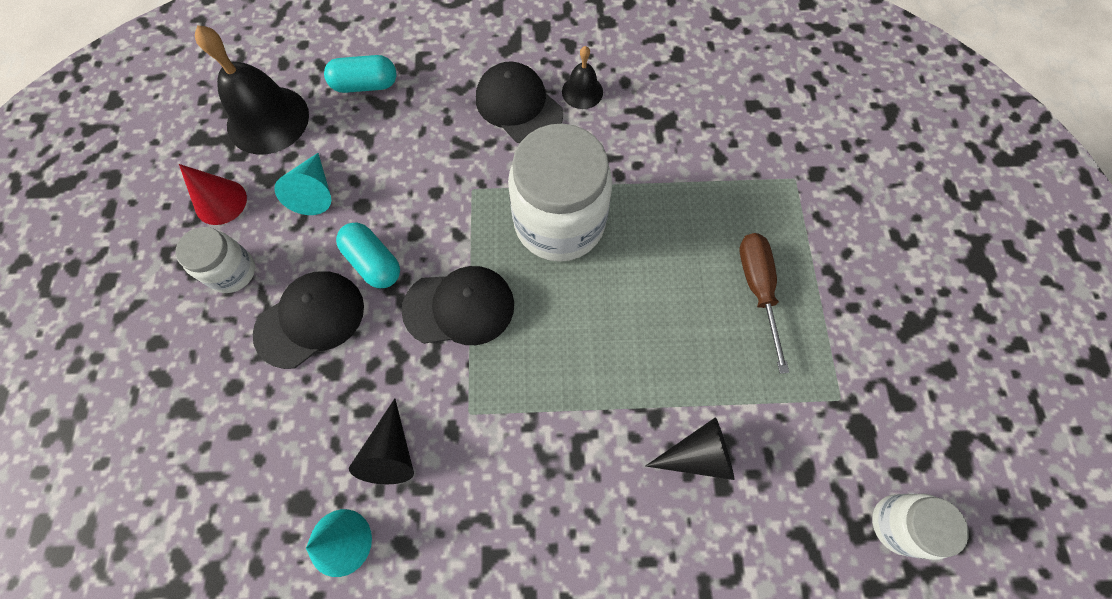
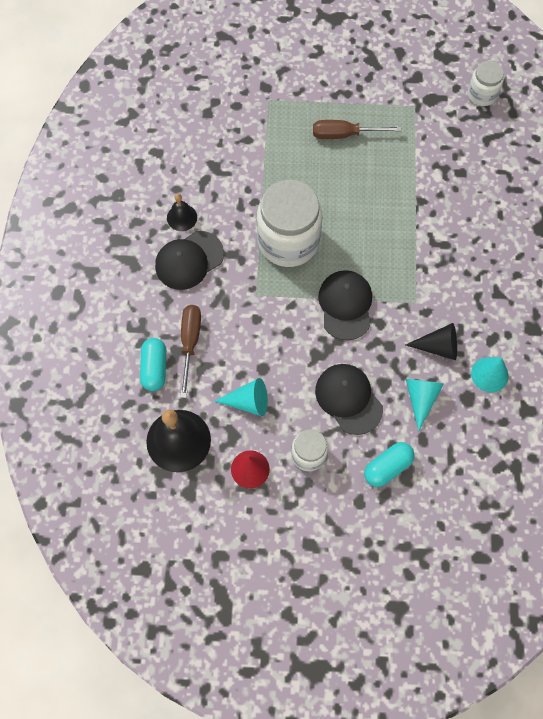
camera: 85 degrees left, 0 degrees up
turquoise capsule [336,222,400,288] -> turquoise capsule moved to [364,442,415,487]
black cone [646,417,734,480] -> none
none -> brown screwdriver [180,305,201,398]
none -> turquoise cone [406,379,444,431]

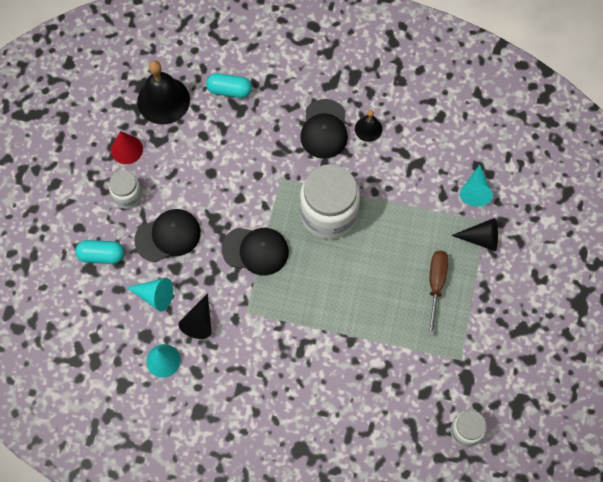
camera: 100 degrees right, 0 degrees up
black cap [155,231,224,290] -> black cap turned 150 degrees counterclockwise [300,99,348,159]
brown screwdriver [180,305,201,398] -> none
turquoise cone [215,378,268,416] -> turquoise cone moved to [460,165,493,206]
turquoise capsule [364,442,415,487] -> turquoise capsule turned 60 degrees counterclockwise [75,240,124,264]
none -> black cone [451,218,498,251]

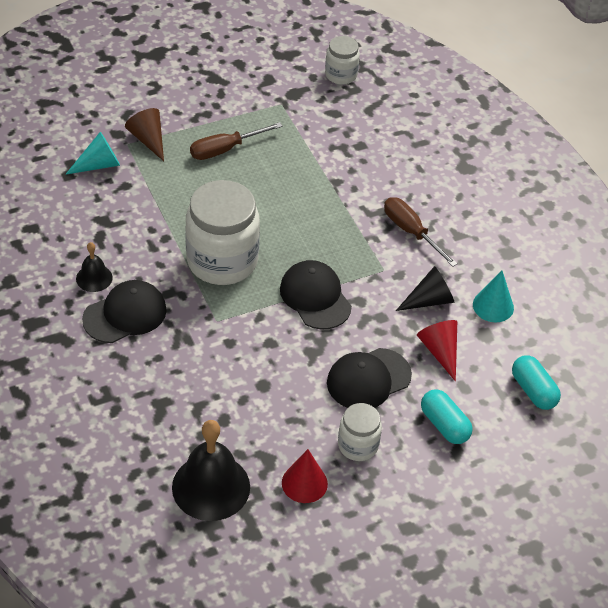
camera: 130 degrees left, 20 degrees down
turquoise cone [126,278,173,312] -> red cone [417,320,457,381]
black cap [134,209,201,262] -> black cap turned 60 degrees counterclockwise [327,348,412,408]
turquoise capsule [206,73,252,98] -> turquoise capsule moved to [512,355,561,410]
black cone [451,218,498,251] -> brown cone [125,108,164,161]
none -> brown screwdriver [384,197,458,267]

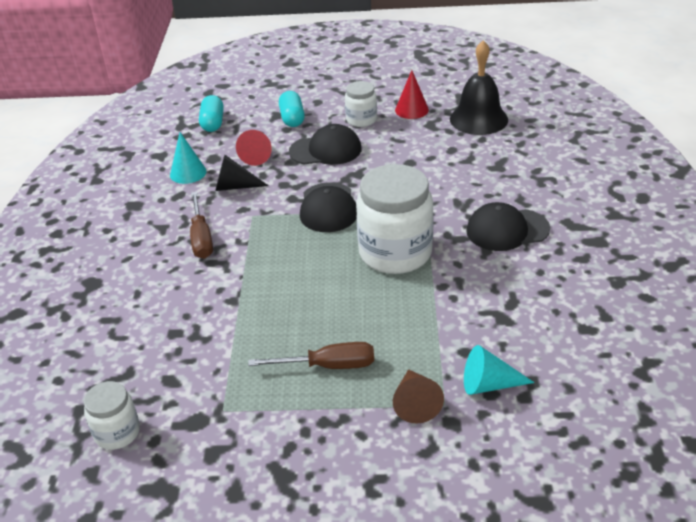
camera: 150 degrees left, 10 degrees down
black bell [76,242,113,292] -> none

